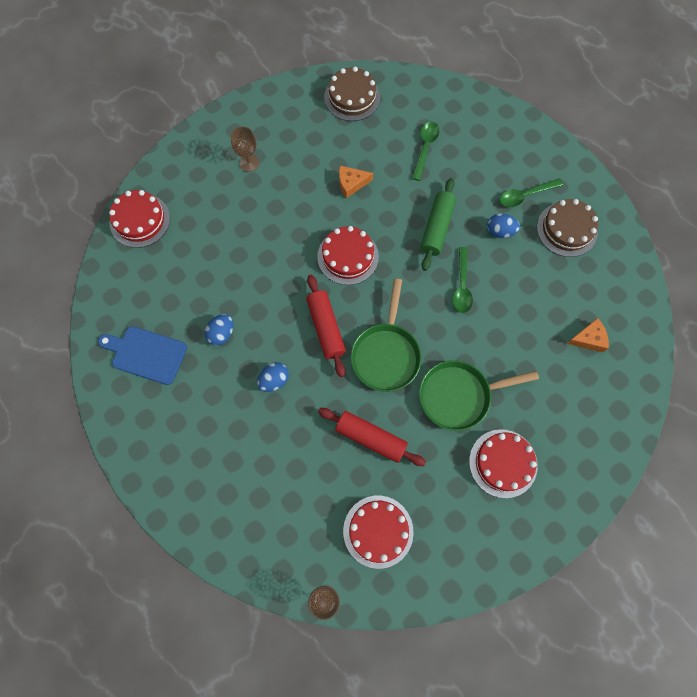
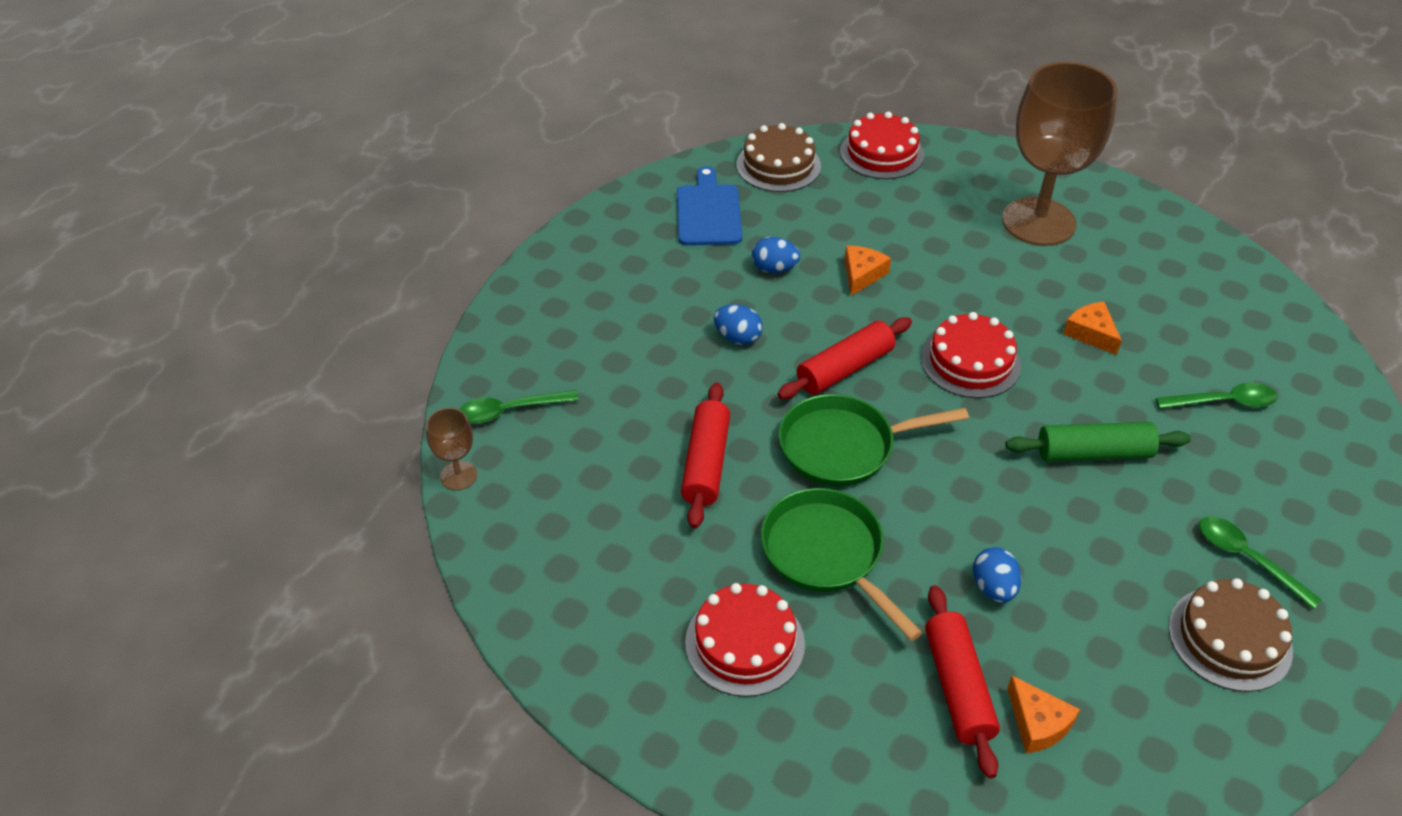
camera: 70 degrees right, 25 degrees down
brown goblet [231,126,259,172] -> brown goblet [1002,62,1117,246], size x2.40
brown cake [324,67,380,121] -> brown cake moved to [736,123,821,192]
red cake [343,495,414,569] -> none
green spoon [453,247,473,313] -> green spoon moved to [459,390,579,424]
blue egg [487,213,520,238] -> blue egg moved to [973,547,1021,603]
none -> orange cheese [845,246,891,296]
none -> red rolling pin [925,585,1000,779]

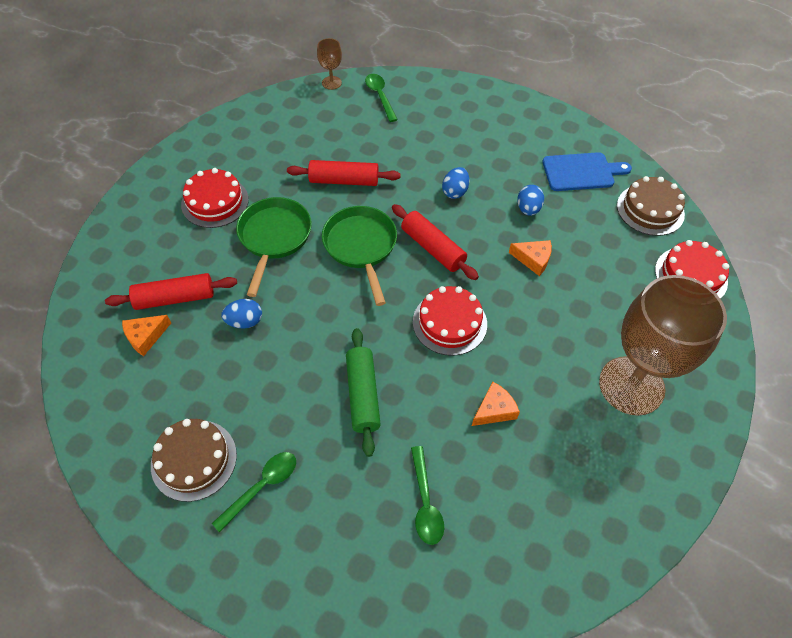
camera: 85 degrees right, 10 degrees up
green pan [761,488,923,641] -> green pan turned 45 degrees counterclockwise [236,197,312,297]

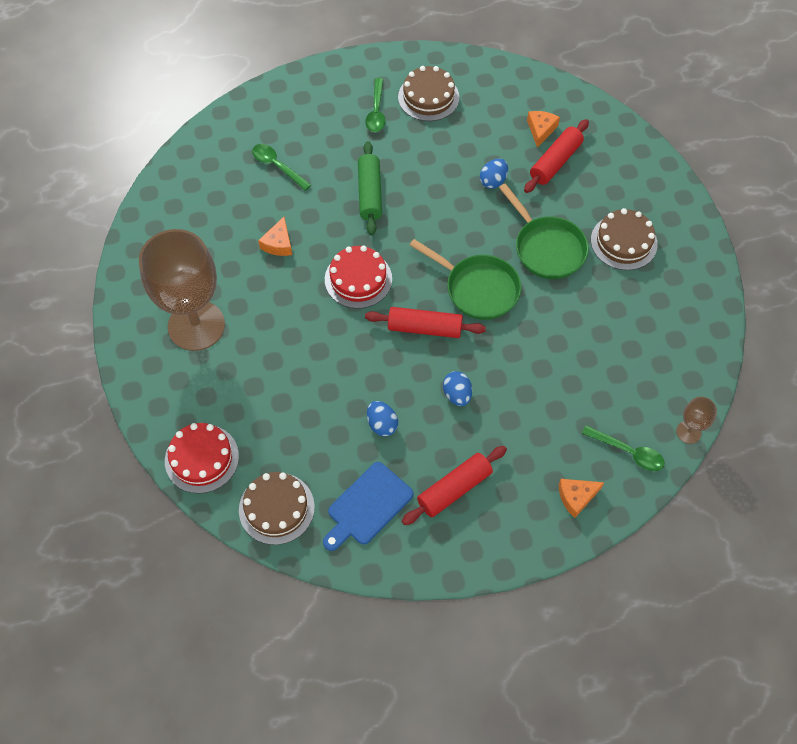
camera: 140 degrees right, 5 degrees up
red cake [181,168,249,228] -> brown cake [591,208,658,270]
red rolling pin [287,160,401,186] -> red rolling pin moved to [402,446,507,525]
green rolling pin [346,328,381,457] -> green rolling pin turned 45 degrees clockwise [358,141,382,235]
orange cheese [509,240,552,276] -> orange cheese moved to [559,479,604,518]

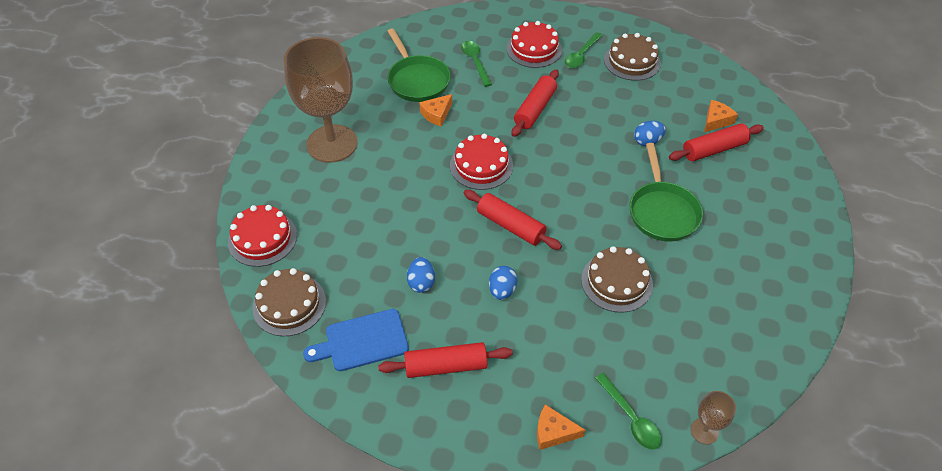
camera: 30 degrees right, 10 degrees down
green rolling pin [358,141,382,235] -> red rolling pin [512,69,559,137]
green pan [410,239,521,320] -> green pan moved to [387,28,450,102]
brown cake [591,208,658,270] -> brown cake moved to [581,246,653,313]
none -> red cake [506,21,562,68]

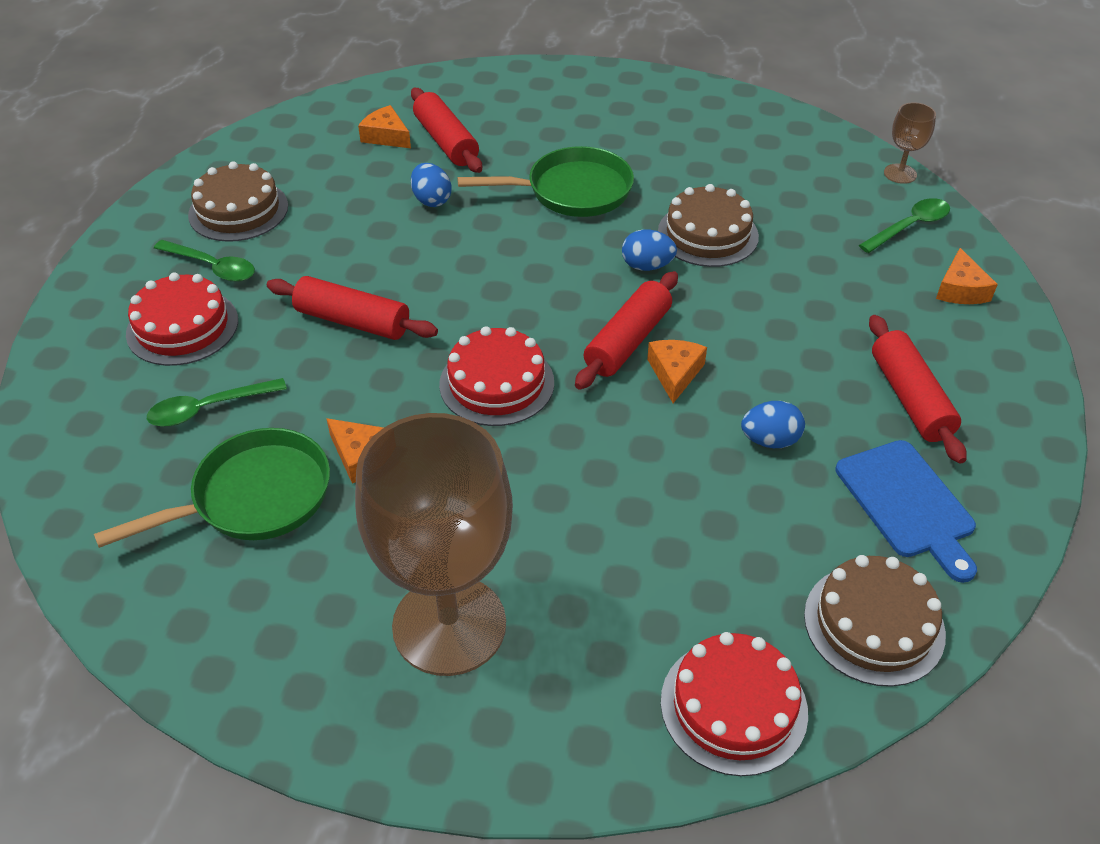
camera: 95 degrees left, 5 degrees down
blue egg [489,266,518,300] -> blue egg moved to [622,229,677,271]
none -> orange cheese [647,340,707,403]

